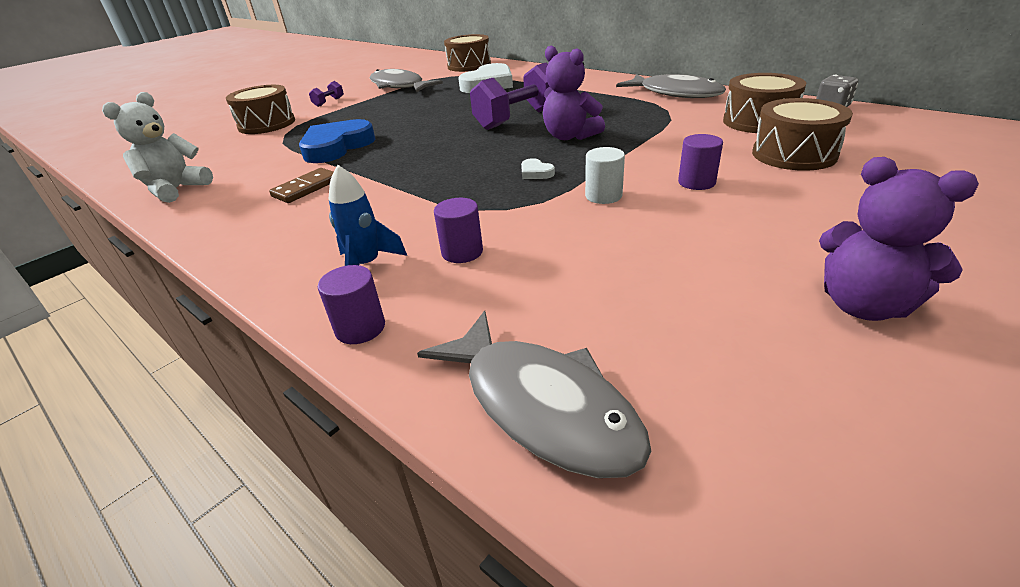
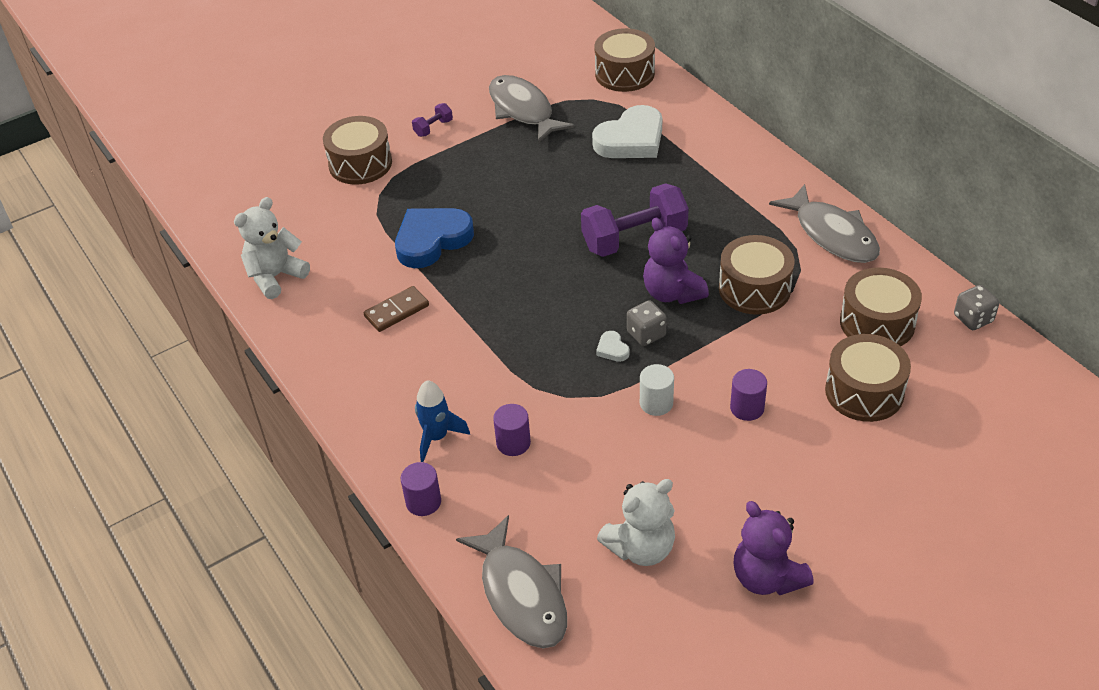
camera: 15 degrees right, 10 degrees up
none -> white teddy bear [597,479,675,566]
none -> grey dice [627,300,667,346]
none -> brown drum [719,235,794,315]

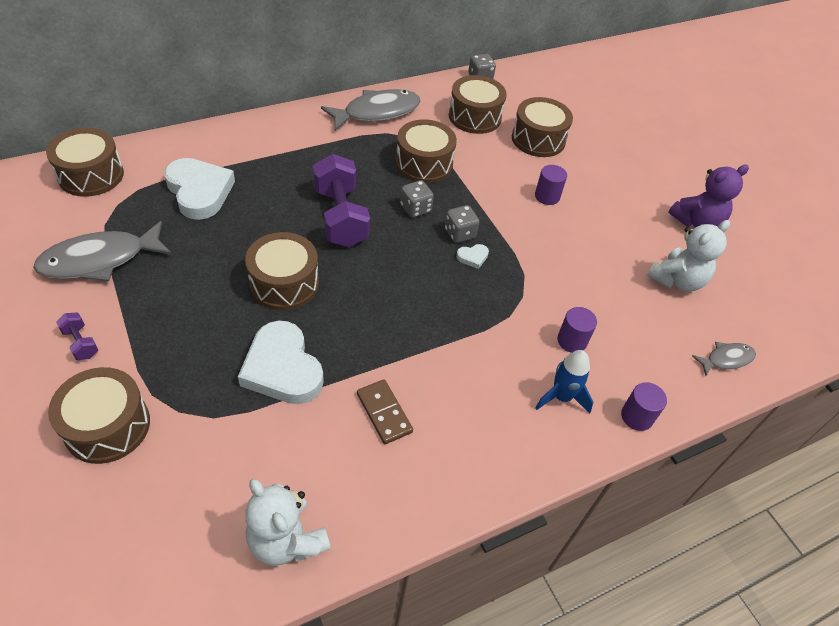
camera: 90 degrees left, 5 degrees up
blue heart [395,208,474,268] -> white heart [238,320,324,404]
grey fish [456,515,567,648] -> grey fish [692,342,756,376], size x0.52
white teddy bear [597,479,675,566] -> white teddy bear turned 75 degrees clockwise [647,220,730,291]
white cylinder [640,364,674,416] -> none
purple teddy bear [643,217,709,304] -> grey dice [400,180,434,218]
none -> brown drum [245,232,319,310]

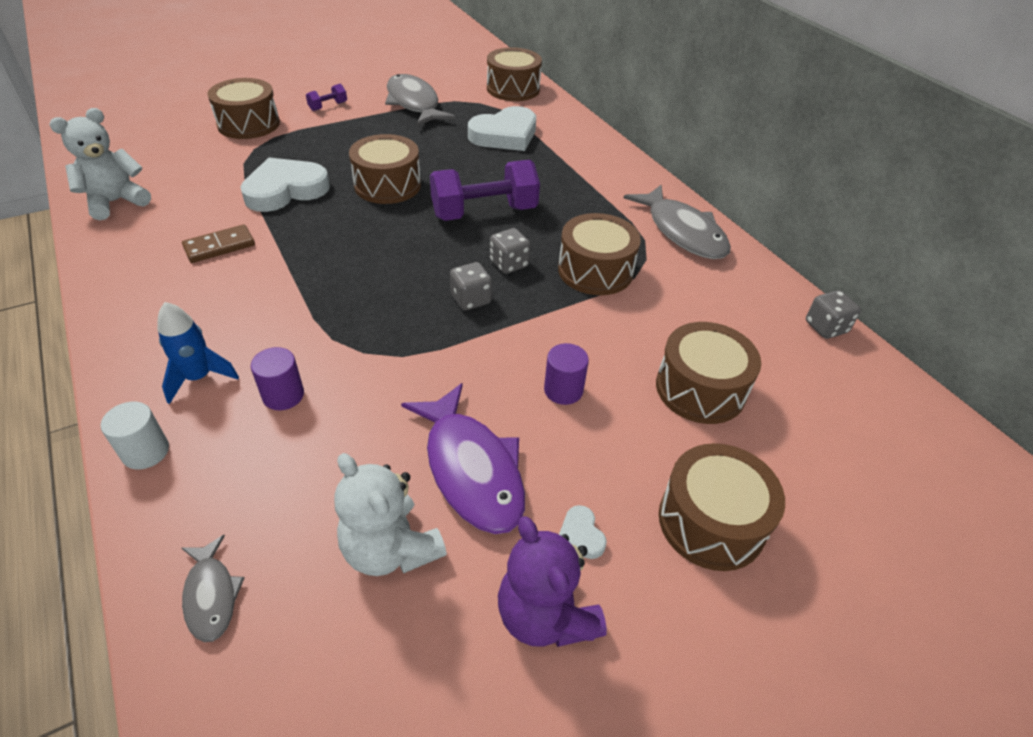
camera: 90 degrees right, 5 degrees down
brown drum [449,75,507,134] -> brown drum moved to [659,443,785,571]
white heart [456,244,489,269] -> white heart moved to [559,505,607,559]
purple cylinder [621,382,667,431] -> white cylinder [101,402,169,469]
none -> purple fish [401,383,525,534]

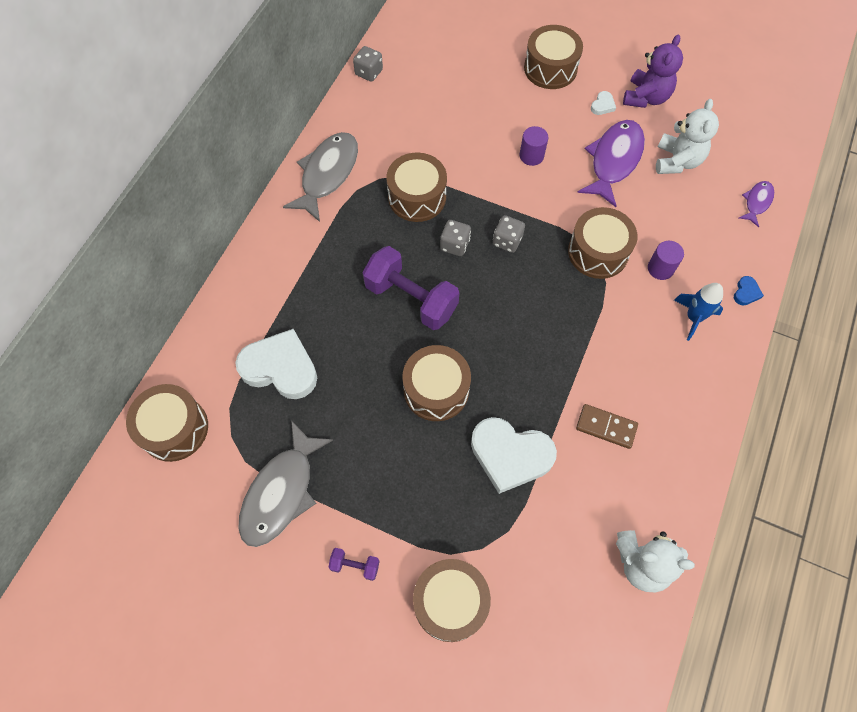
camera: 125 degrees left, 20 degrees up
white cylinder [101,402,169,469] -> blue heart [734,276,764,306]
grey fish [181,535,245,642] -> purple fish [739,181,774,227]
brown drum [656,322,761,424] -> brown drum moved to [568,207,638,279]

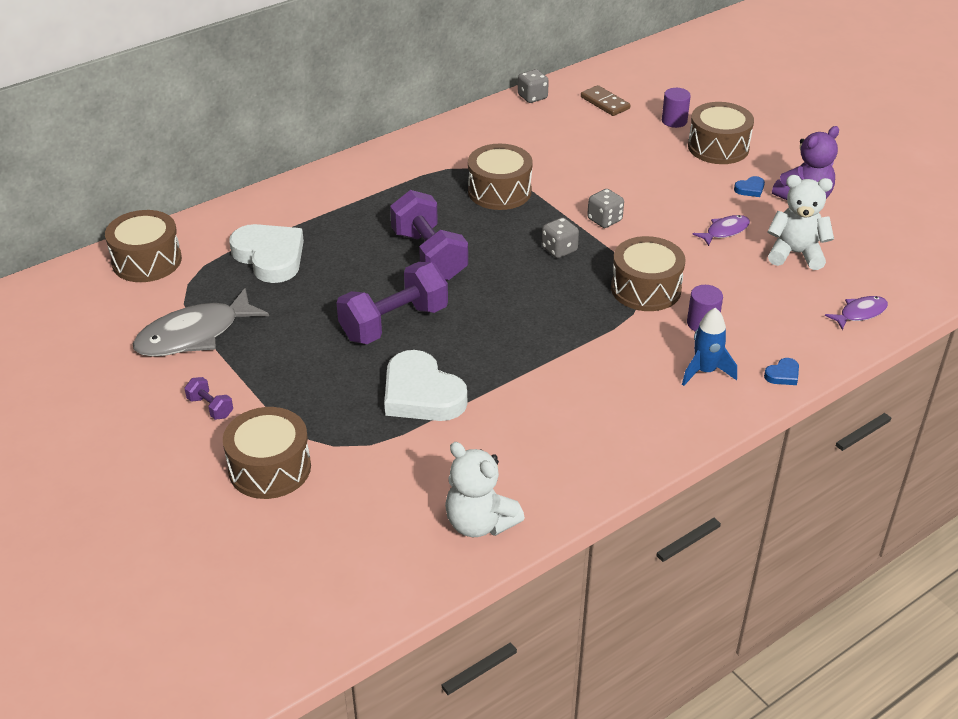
camera: 30 degrees right, 25 degrees down
grey fish [283,132,358,222] -> none
brown drum [402,345,471,421] -> purple dumbbell [336,262,448,344]
grey dice [440,220,471,256] -> grey dice moved to [587,189,624,228]
purple cylinder [520,126,548,166] -> purple cylinder moved to [662,88,691,128]
brown domino [576,404,638,449] -> brown domino moved to [581,85,630,116]
purple fish [577,120,645,207] -> purple fish [693,215,750,246], size x0.52
white heart [591,91,616,115] -> blue heart [734,176,765,197]
white teddy bear [656,99,719,174] -> white teddy bear turned 120 degrees counterclockwise [767,175,834,270]

